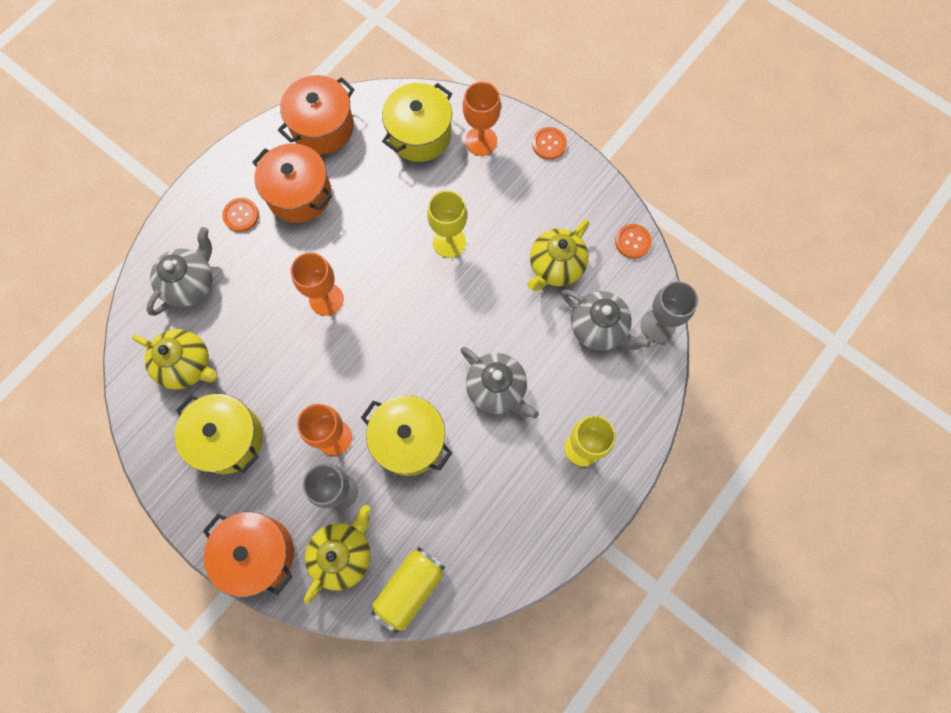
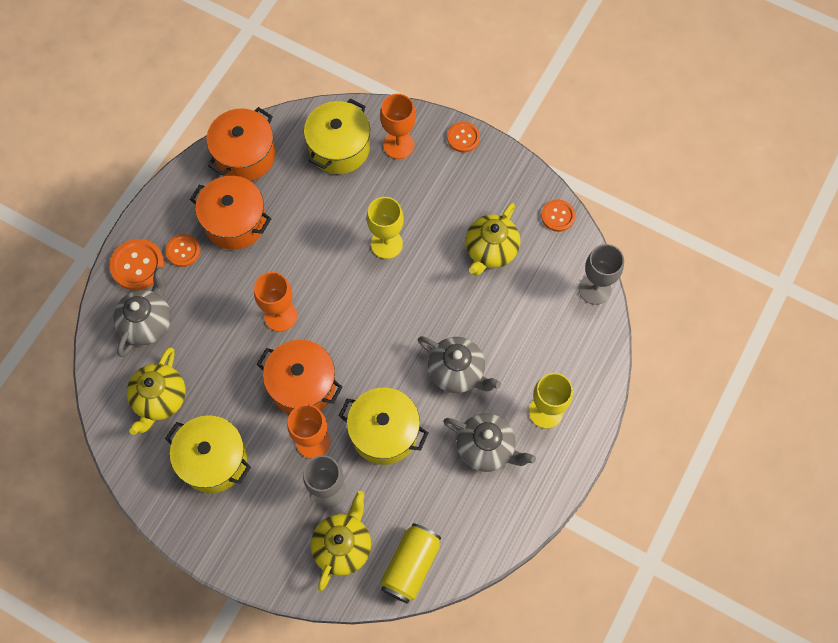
camera: 10 degrees left, 5 degrees down
yellow teapot [132,329,217,389] -> yellow teapot turned 90 degrees clockwise [127,347,186,435]
orange pot [203,512,294,597] -> orange pot moved to [257,340,343,414]
grey teapot [561,289,651,351] -> grey teapot moved to [443,413,536,472]
none -> orange button [110,239,164,290]

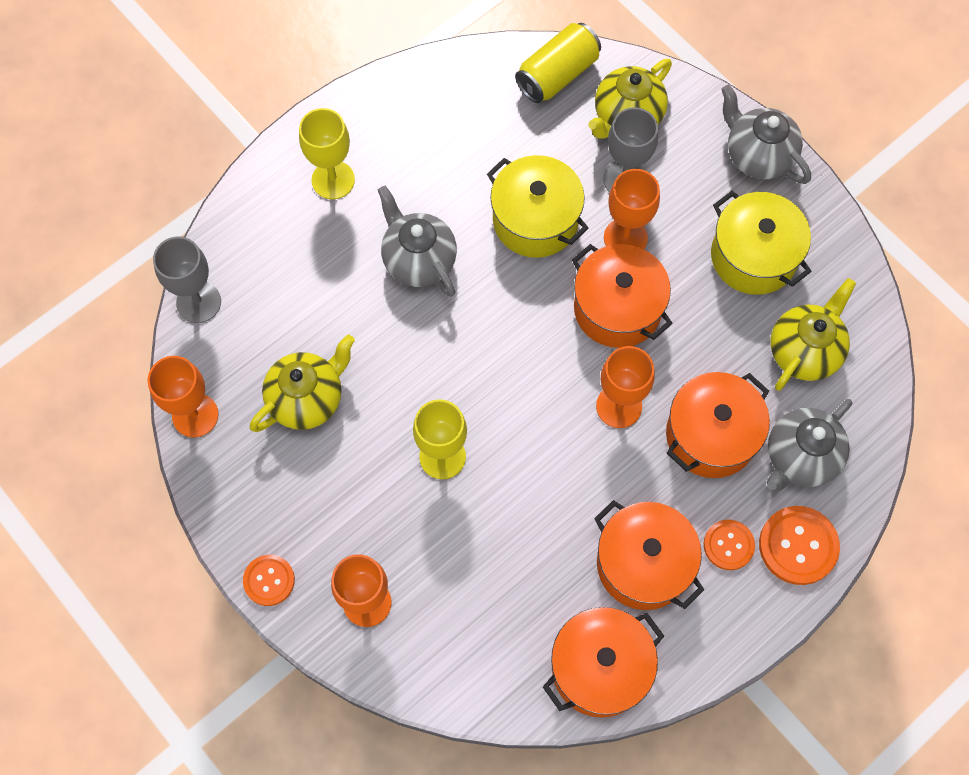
camera: 160 degrees left, 0 degrees up
yellow pot [304,99,370,174] -> none
grey teapot [443,413,536,472] -> grey teapot moved to [721,84,811,184]
orange button [541,200,575,232] -> orange goblet [148,356,219,438]
none -> orange pot [666,372,770,478]

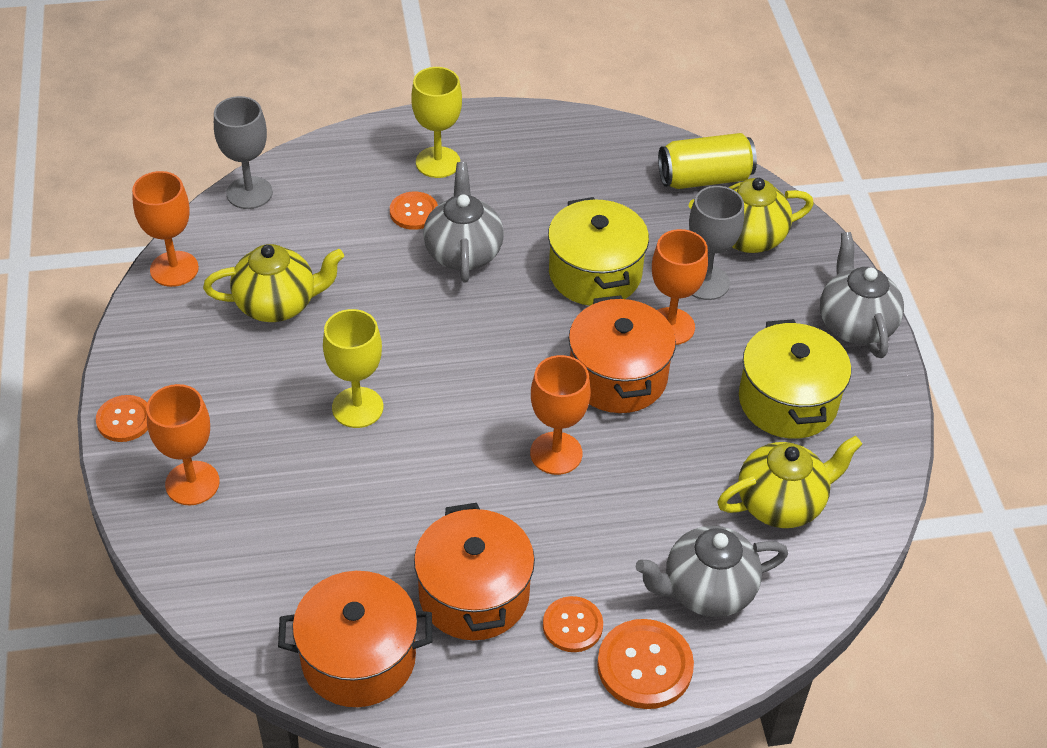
camera: 30 degrees right, 20 degrees down
orange pot [666,372,770,478] -> none
none -> orange button [390,192,438,230]

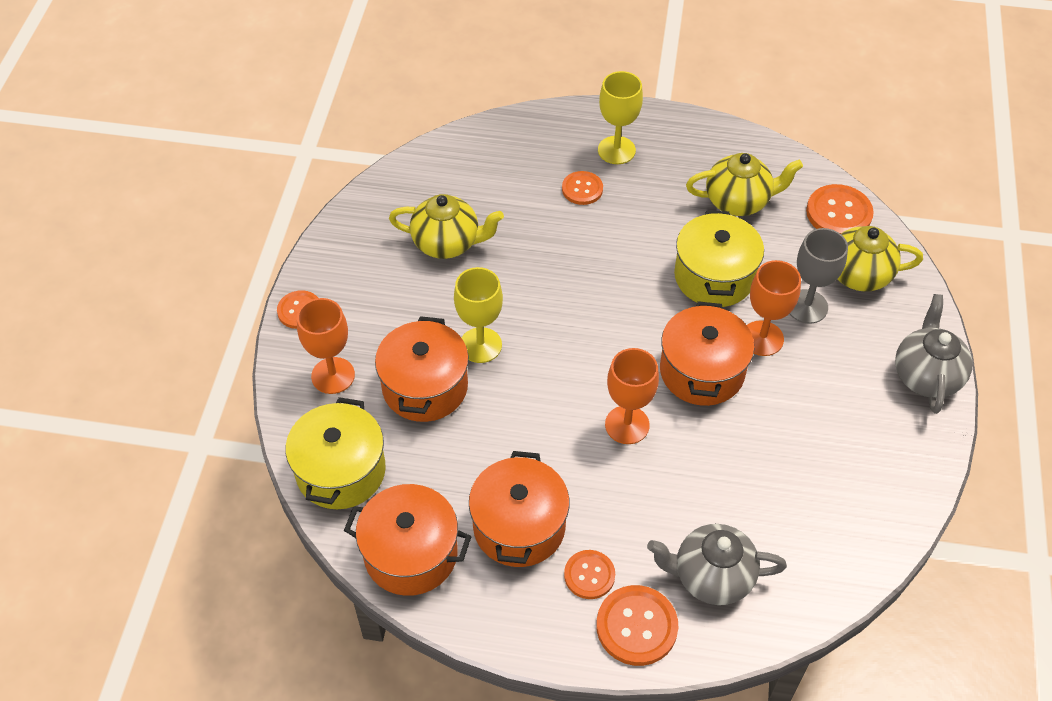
camera: 20 degrees right, 5 degrees up
orange goblet [132,171,199,287] -> none
grey goblet [214,96,273,209] -> none
grey teapot [423,162,504,283] -> none
yellow can [658,133,757,189] -> orange button [806,184,874,234]
yellow teapot [717,436,862,528] -> yellow teapot moved to [686,153,803,216]
yellow pot [739,319,851,439] -> yellow pot moved to [286,397,386,509]
none -> orange pot [375,316,469,422]

